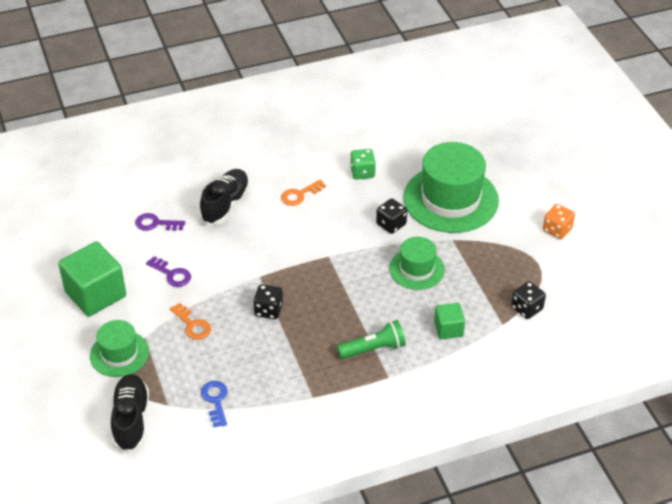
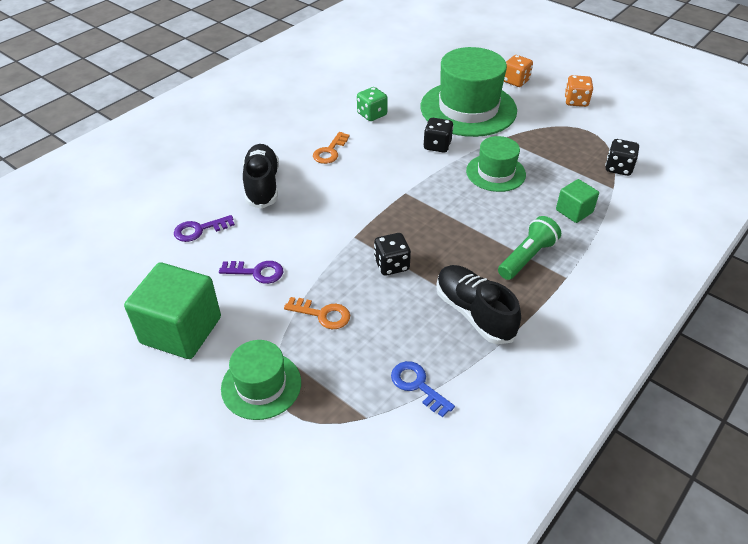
camera: 30 degrees left, 0 degrees up
black shoe [111,374,149,453] -> black shoe moved to [436,265,521,344]
none -> orange dice [504,55,533,87]

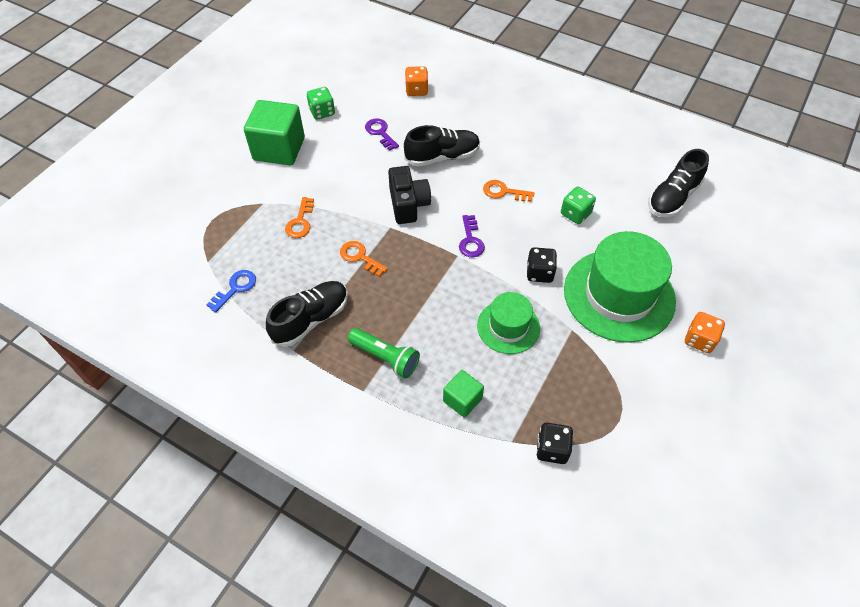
camera: 80 degrees right, 10 degrees up
purple key [219,261,283,284] -> purple key moved to [459,215,485,257]
green hat [221,340,301,420] -> none
black dice [374,233,411,276] -> orange key [340,241,388,277]
orange dice [564,75,593,107] -> orange dice moved to [405,66,428,96]
none -> green dice [307,87,335,120]
none -> black camera [388,166,431,224]
none -> black shoe [648,149,709,217]

